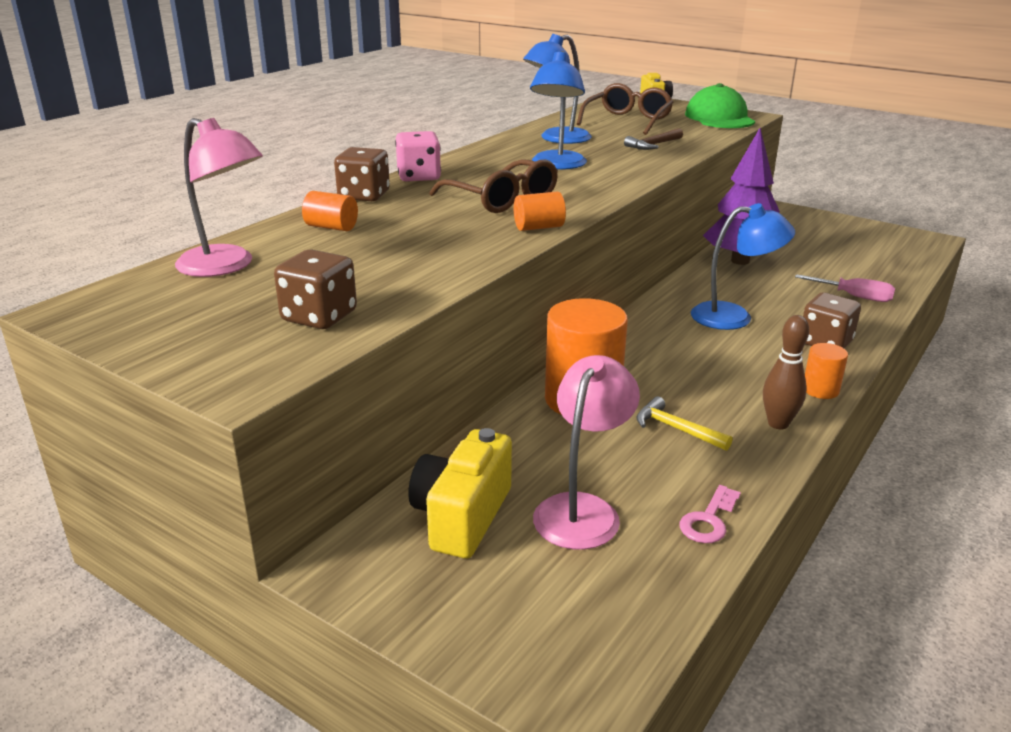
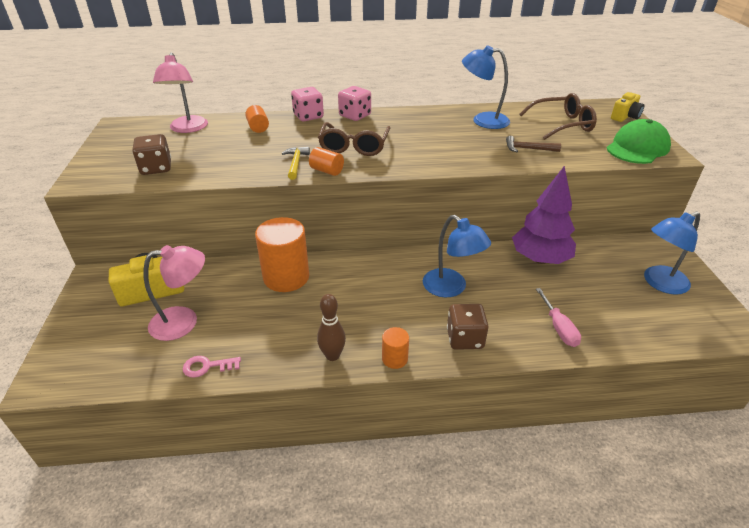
camera: 50 degrees right, 10 degrees up
brown dice [334,147,390,201] -> pink dice [291,87,324,121]
blue lamp [530,51,587,170] -> blue lamp moved to [644,211,700,295]
yellow hammer [636,396,733,451] -> yellow hammer moved to [282,147,310,180]

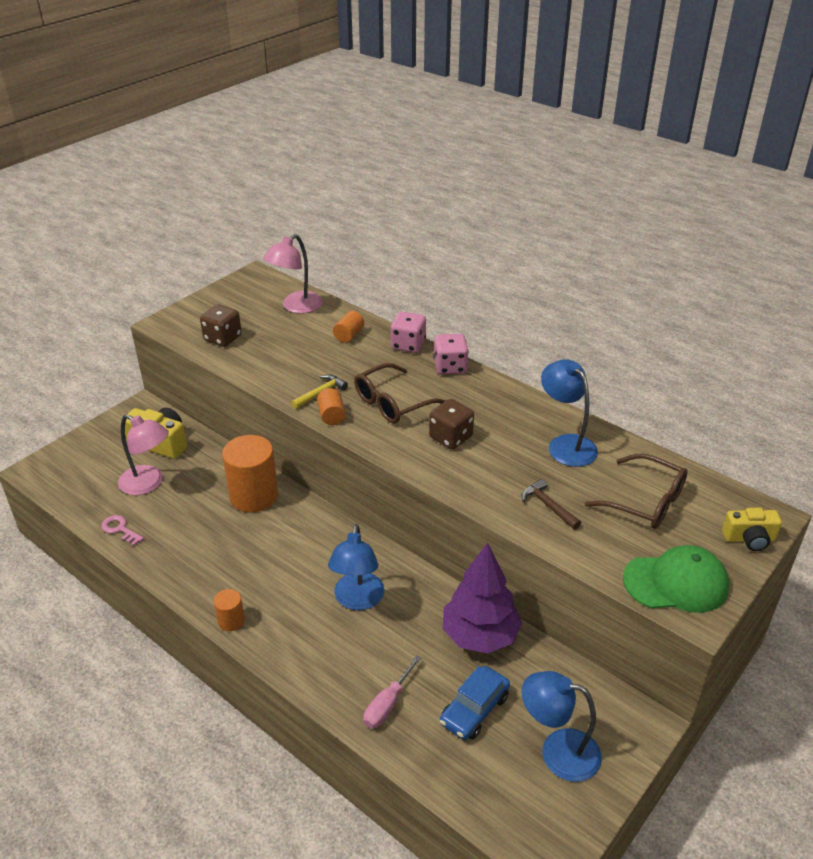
camera: 45 degrees right, 0 degrees up
brown bowling pin [317,294,346,361] -> none
brown dice [447,304,489,350] -> brown dice moved to [429,399,474,449]
none -> blue car [440,666,510,740]

